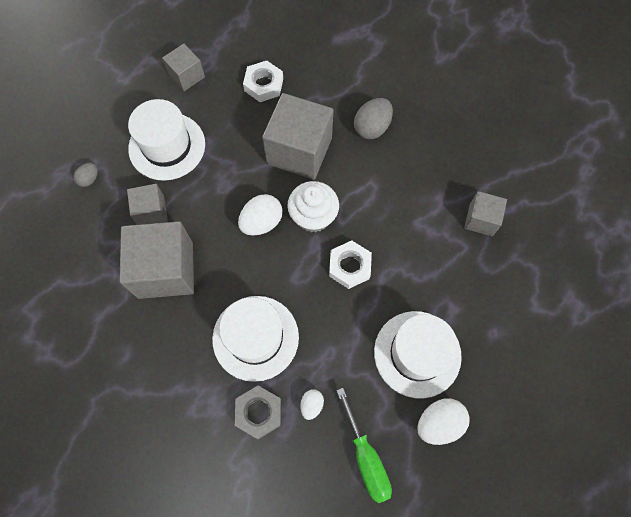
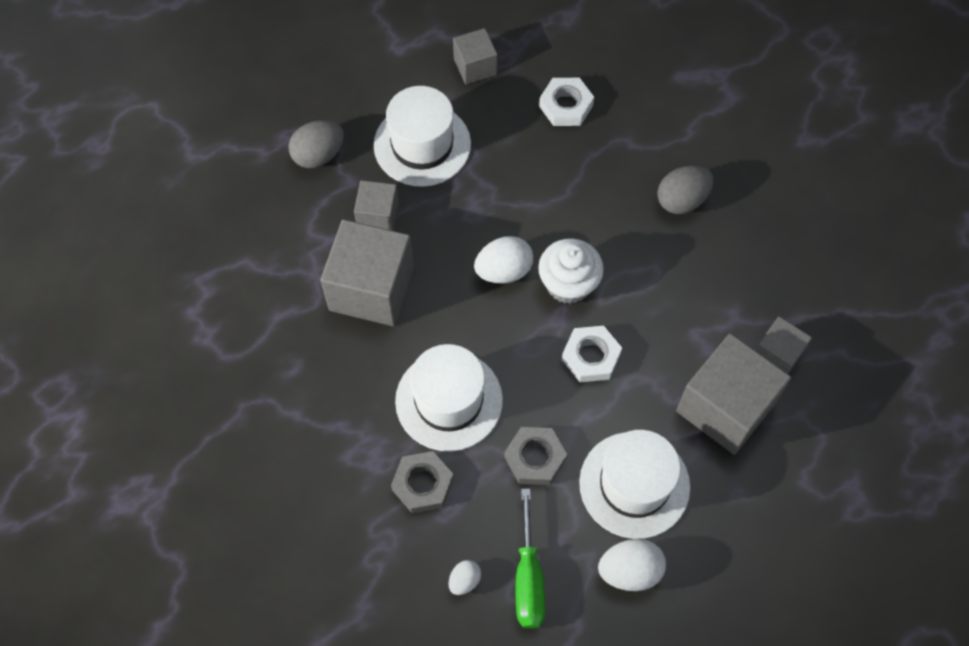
camera: 20 degrees right, 5 degrees down
grey egg [73,163,98,187] -> grey egg [288,120,344,168], size x1.78
grey cube [262,93,333,180] -> grey cube moved to [676,333,791,454]
white egg [300,389,324,420] -> white egg moved to [449,560,481,595]
none -> grey nut [504,427,567,485]

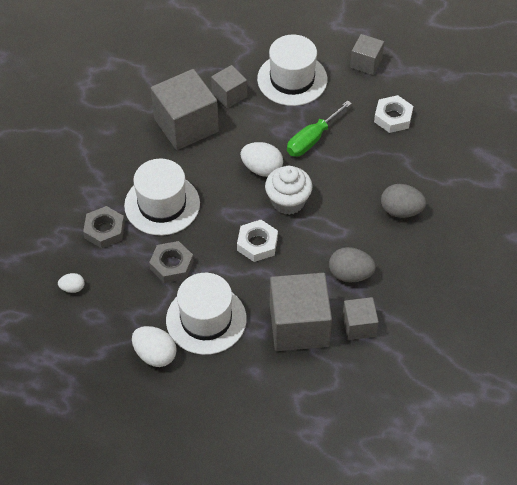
camera: 45 degrees right, 10 degrees down
grey egg [288,120,344,168] -> grey egg moved to [329,247,376,282]
green screwdriver [516,488,545,628] -> green screwdriver moved to [287,100,352,156]

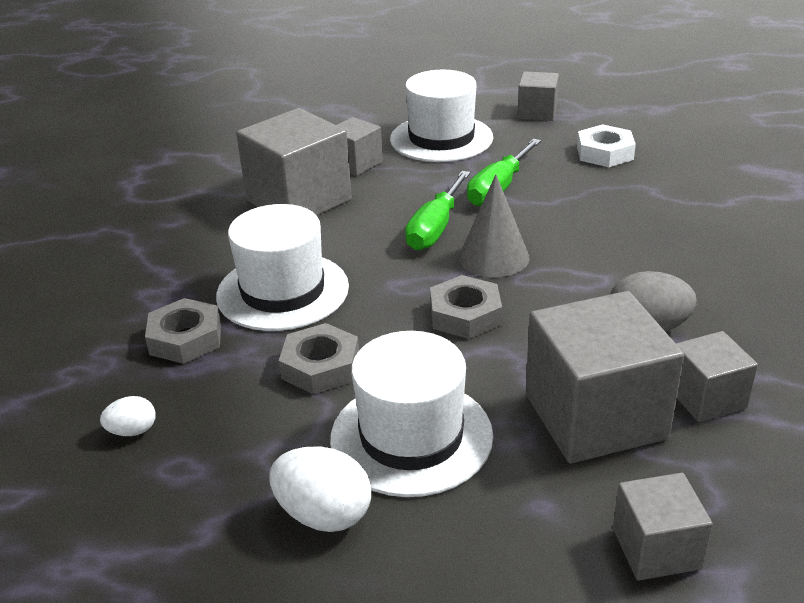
camera: 10 degrees left, 20 degrees down
white nut [237,220,278,262] -> grey nut [430,275,502,339]
white egg [240,142,283,177] -> green screwdriver [405,171,470,251]
white cupcake [265,166,312,215] -> grey cone [459,175,530,277]
grey egg [381,184,426,218] -> none
none -> grey cube [613,473,713,580]

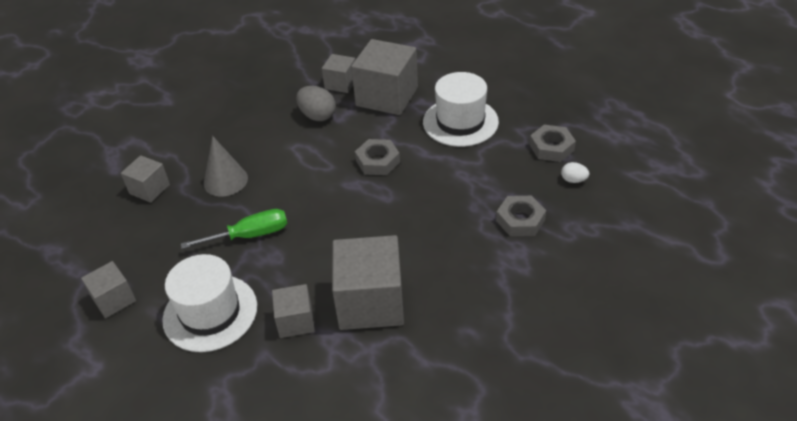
camera: 140 degrees left, 10 degrees up
white hat [216,204,349,331] -> none
white egg [269,446,371,532] -> none
grey nut [279,323,359,394] -> grey nut moved to [529,125,576,162]
green screwdriver [405,171,470,251] -> none
grey cone [459,175,530,277] -> grey cone moved to [204,136,248,196]
white nut [577,124,636,167] -> none
grey cube [613,473,713,580] -> grey cube moved to [121,155,170,203]

